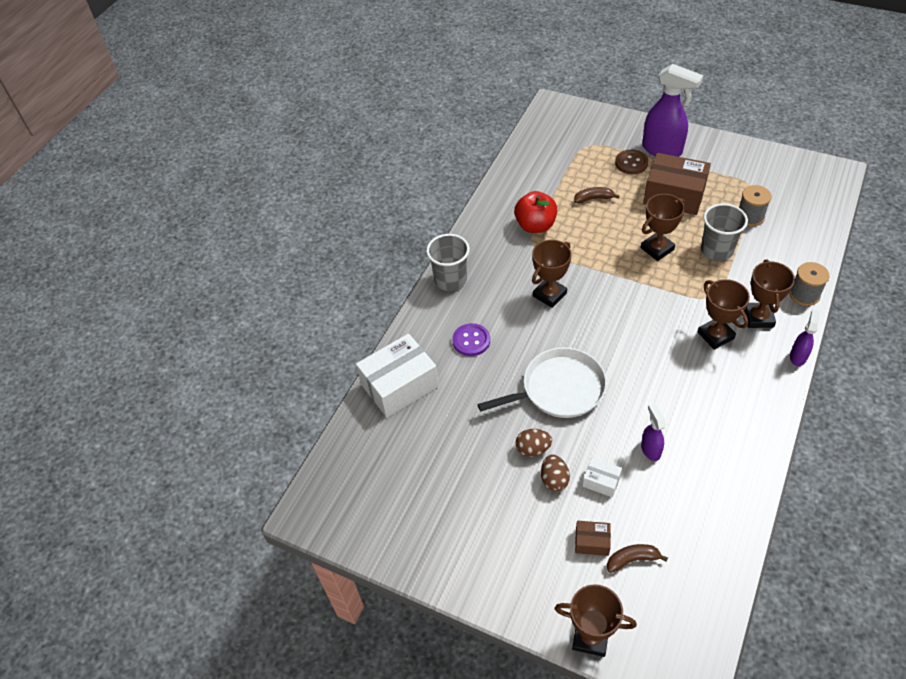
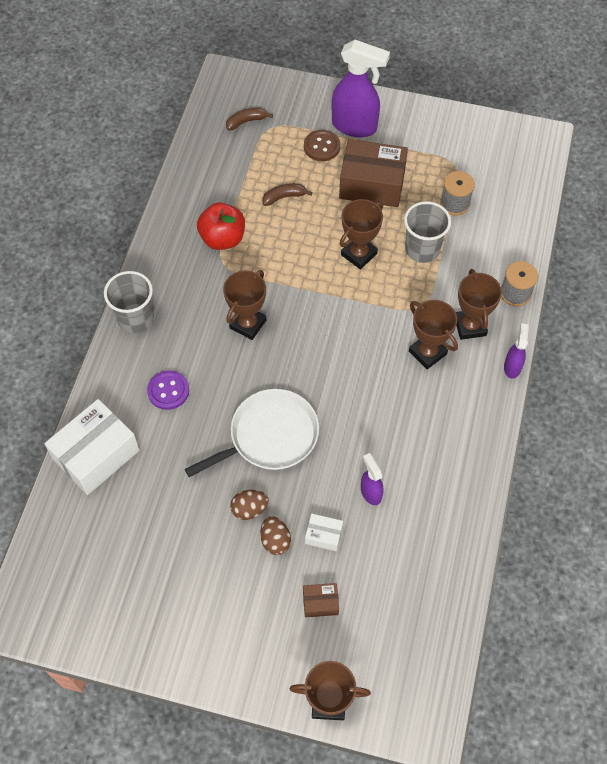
camera: 15 degrees left, 10 degrees up
brown banana [607,544,668,573] -> brown banana moved to [226,107,273,131]

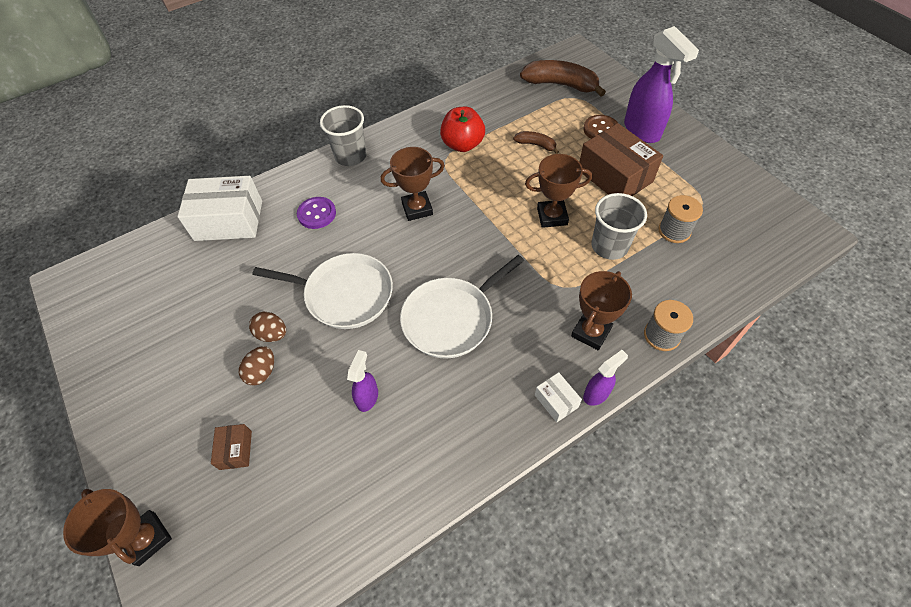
camera: 45 degrees right, 5 degrees down
brown banana [226,107,273,131] -> brown banana [520,60,606,96], size x1.94
brown box [303,583,339,617] -> brown box turned 45 degrees clockwise [211,424,252,470]
white box [305,514,343,551] -> white box moved to [535,372,582,422]
brown trophy [409,300,458,369] -> none
none -> white pan [400,255,524,359]

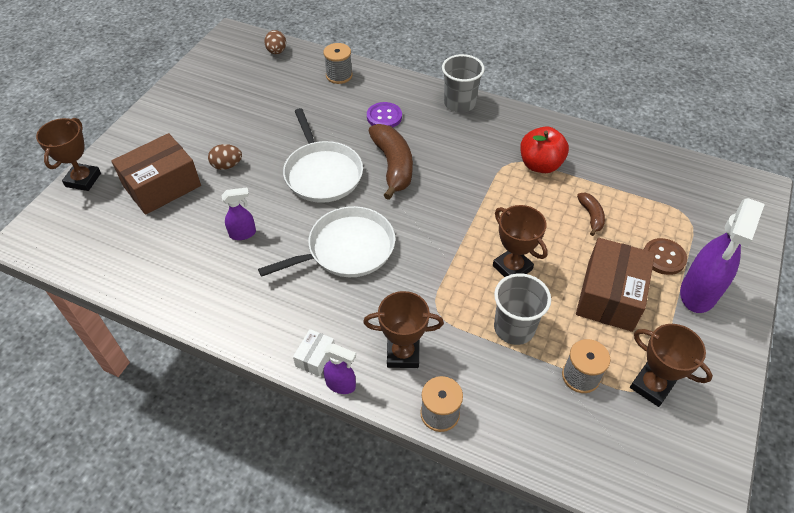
camera: 55 degrees right, 5 degrees down
white box [177,176,262,241] -> grey spool [324,43,353,84]
brown box [211,424,252,470] -> brown box [112,133,201,215], size x2.16
brown egg [249,312,286,342] -> brown egg moved to [264,30,286,54]
brown trophy [380,147,445,221] -> brown trophy moved to [630,324,713,407]
white pan [400,255,524,359] -> white pan turned 135 degrees clockwise [258,206,395,277]
brown banana [520,60,606,96] -> brown banana moved to [369,124,413,200]

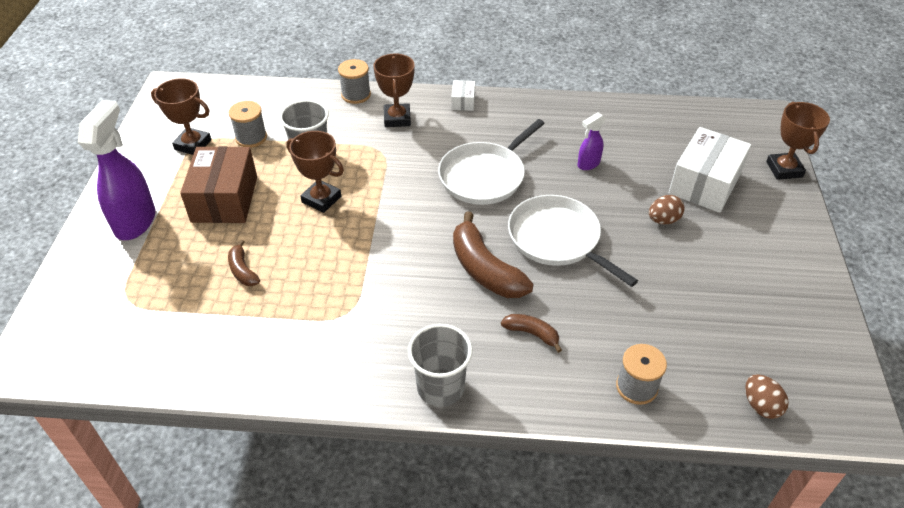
camera: 160 degrees right, 5 degrees down
brown box [112,133,201,215] -> white box [669,127,751,213]
purple spray bottle [323,344,356,394] -> none
brown trophy [363,291,444,368] -> brown trophy turned 75 degrees counterclockwise [373,54,415,127]
purple button [367,102,402,127] -> brown banana [501,314,562,353]
red apple [520,126,569,173] -> none
brown button [643,238,687,275] -> none

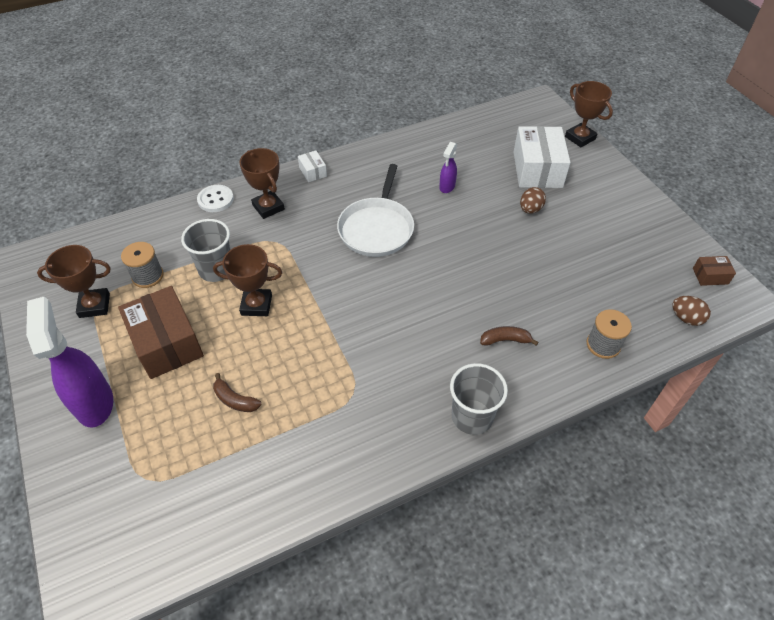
camera: 30 degrees left, 5 degrees up
grey spool [338,59,371,104] -> white button [197,185,234,212]
brown banana [453,212,534,298] -> none
white pan [508,195,638,287] -> none
none -> brown box [693,256,736,286]

